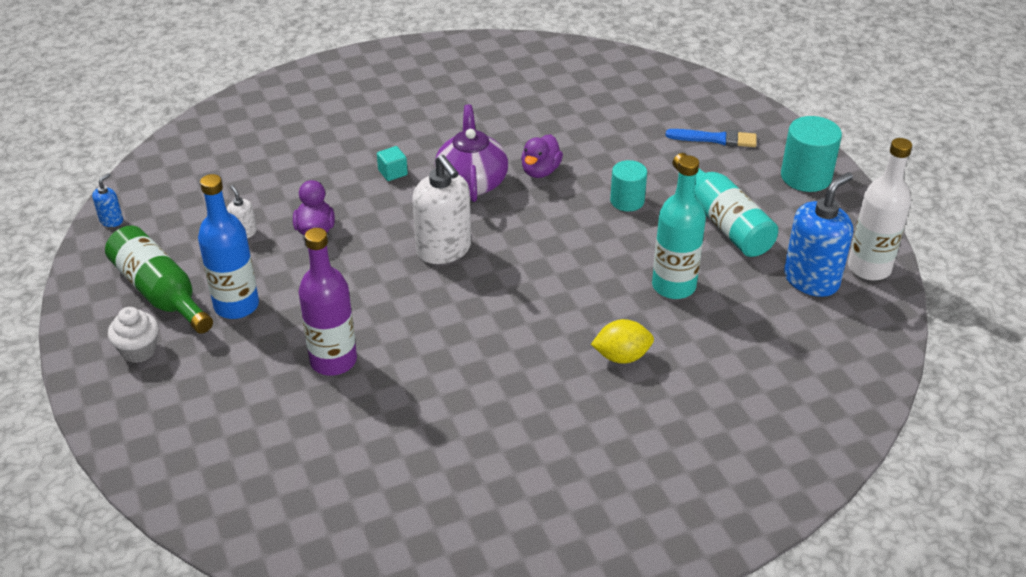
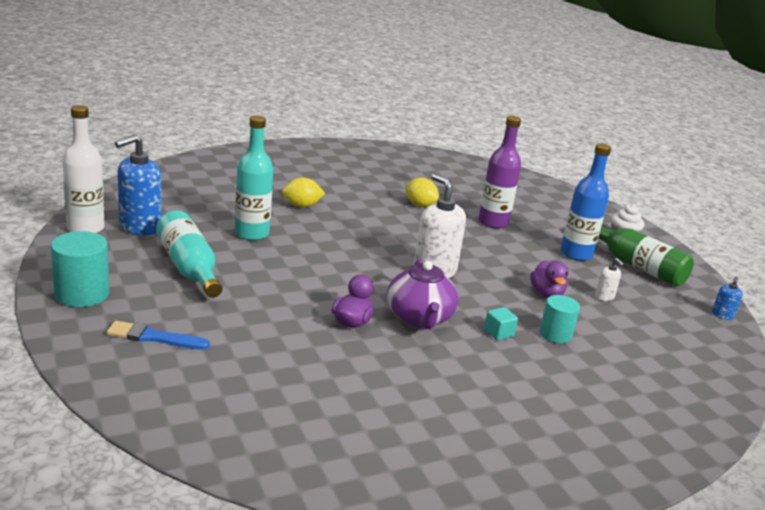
camera: 175 degrees right, 15 degrees down
turquoise cylinder [610,160,647,211] -> turquoise cylinder moved to [540,295,580,343]
none -> yellow lemon [405,178,439,207]

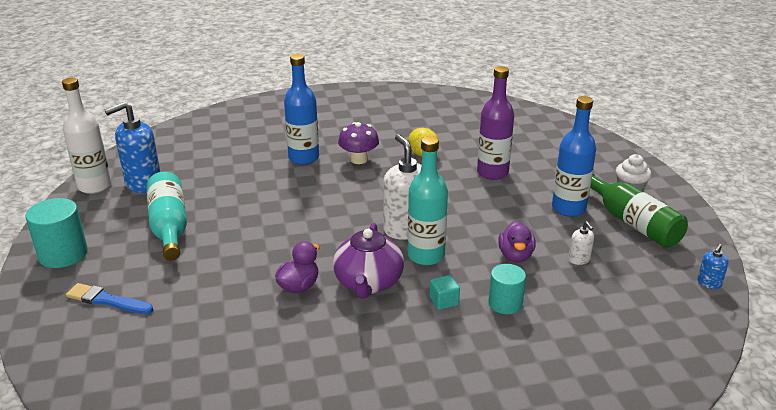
camera: 15 degrees right, 5 degrees up
turquoise bottle [235,116,273,241] -> turquoise bottle moved to [408,136,448,265]
yellow lemon [282,178,325,207] -> blue bottle [284,54,319,165]
none -> purple mushroom [338,122,379,164]

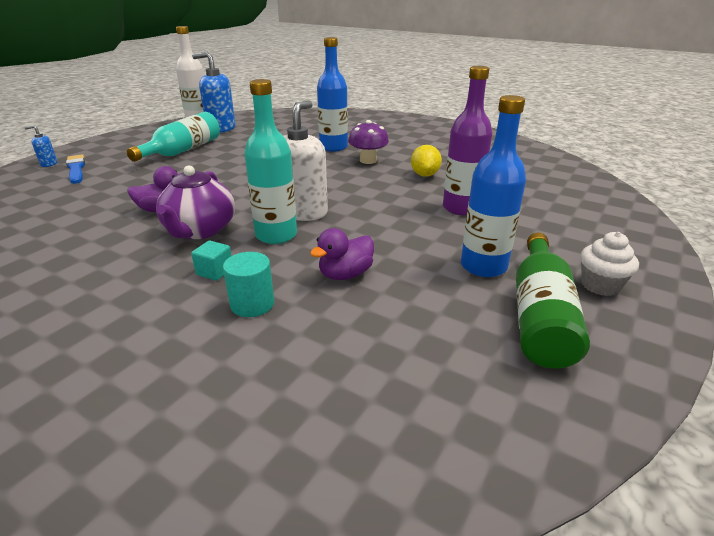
camera: 45 degrees right, 0 degrees up
turquoise cylinder [25,198,88,268] -> none
purple teapot [333,223,404,299] -> purple teapot turned 45 degrees counterclockwise [156,165,235,239]
white soap dispenser [568,221,594,265] -> none
blue soap dispenser [697,244,729,289] -> blue soap dispenser moved to [25,125,57,167]

